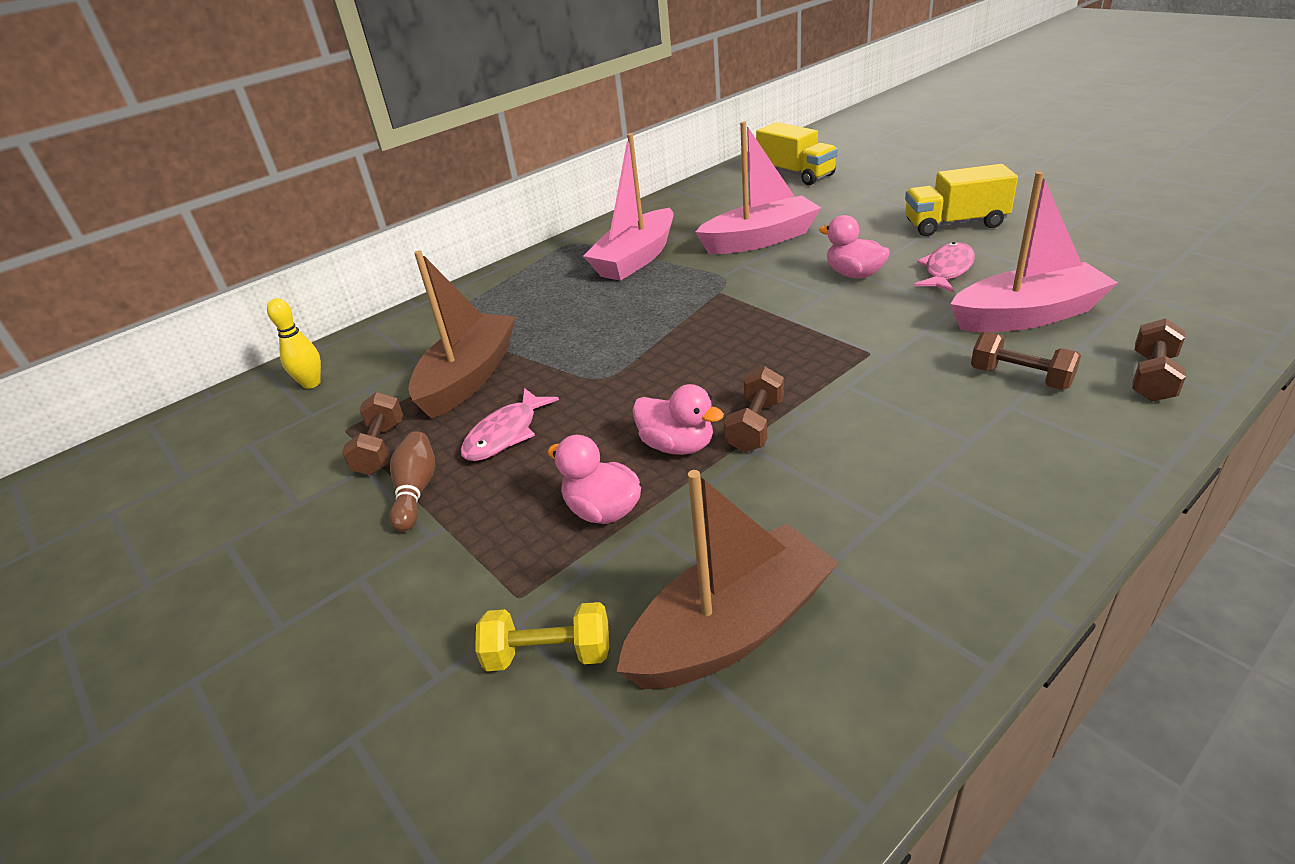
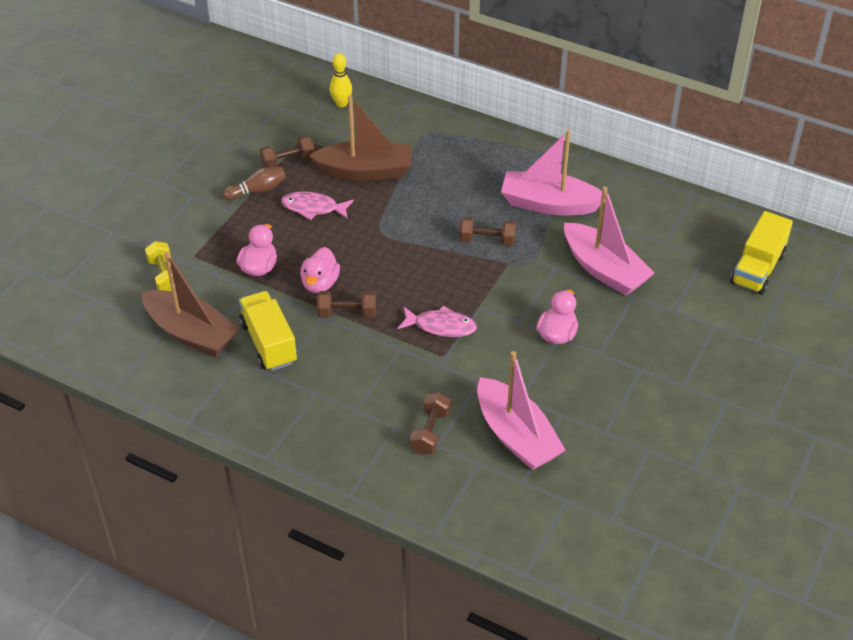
camera: 65 degrees right, 10 degrees up
yellow truck [905,164,1018,236] -> yellow truck moved to [239,291,297,371]
pink fish [914,242,975,292] -> pink fish moved to [398,306,477,337]
brown dumbbell [1132,319,1186,402] -> brown dumbbell moved to [459,217,516,246]

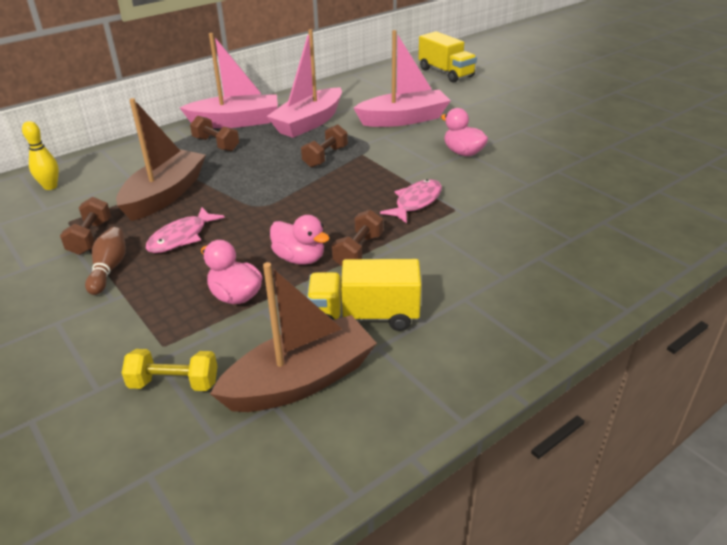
camera: 65 degrees left, 10 degrees down
brown dumbbell [410,392,451,455] -> brown dumbbell moved to [190,116,239,151]
pink boat [477,351,566,470] -> pink boat moved to [179,33,278,128]

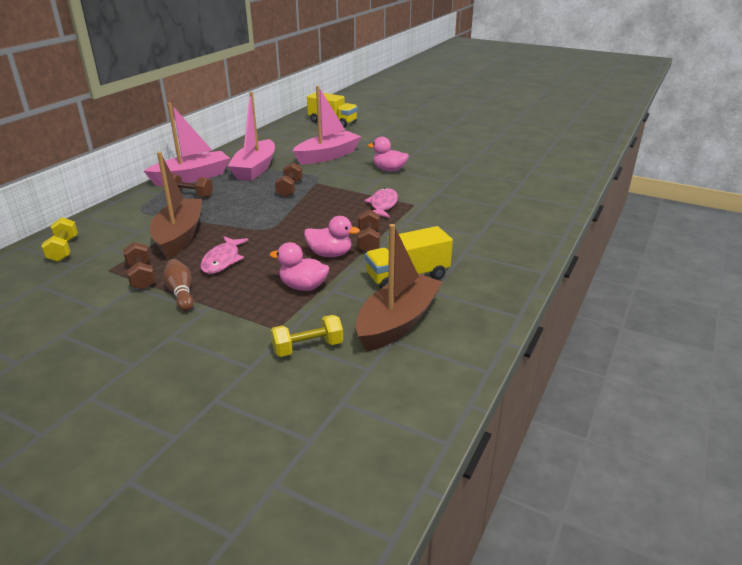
camera: 25 degrees left, 5 degrees down
yellow bowling pin [22,121,59,190] -> yellow dumbbell [41,217,78,262]

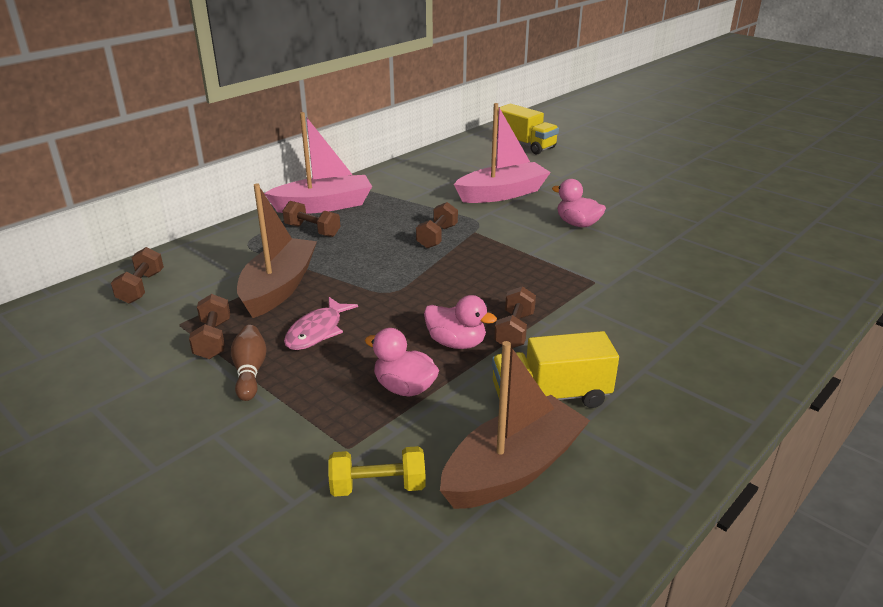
camera: 15 degrees right, 0 degrees up
yellow dumbbell [41,217,78,262] -> brown dumbbell [111,247,164,304]
pink boat [228,92,275,181] -> none
pink fish [364,188,398,218] -> none

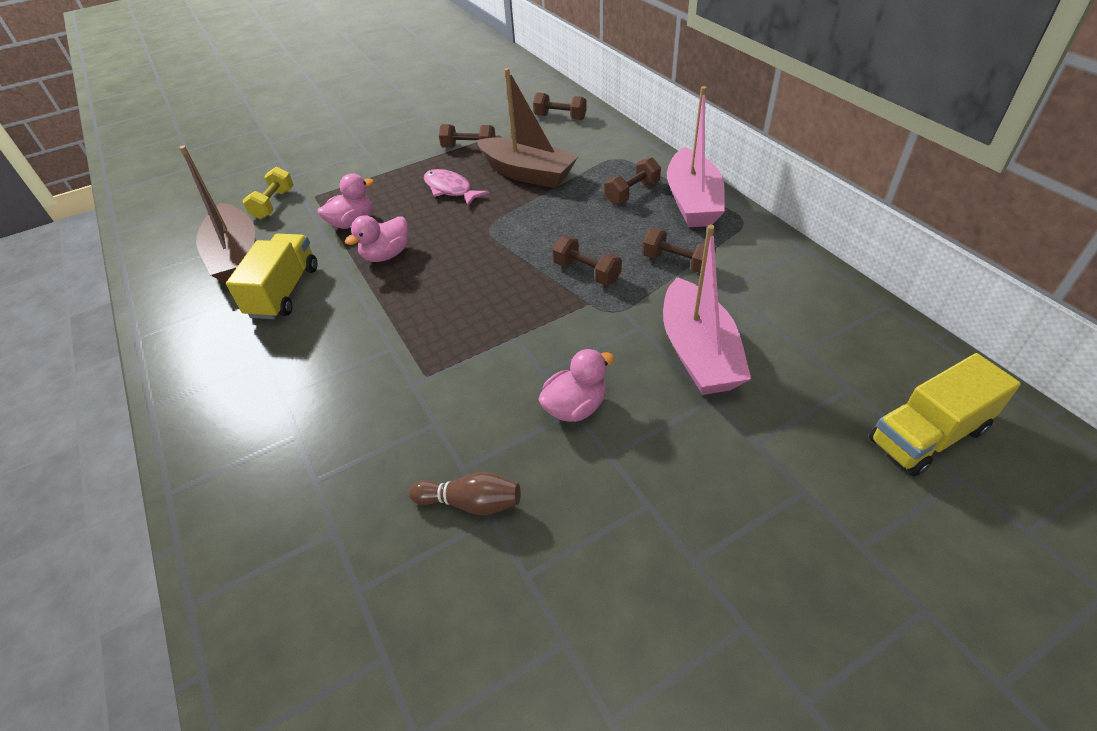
camera: 110 degrees right, 15 degrees up
brown bowling pin [231,325,267,401] -> brown bowling pin moved to [409,472,521,515]
brown dumbbell [494,286,536,348] -> brown dumbbell moved to [642,228,716,273]

